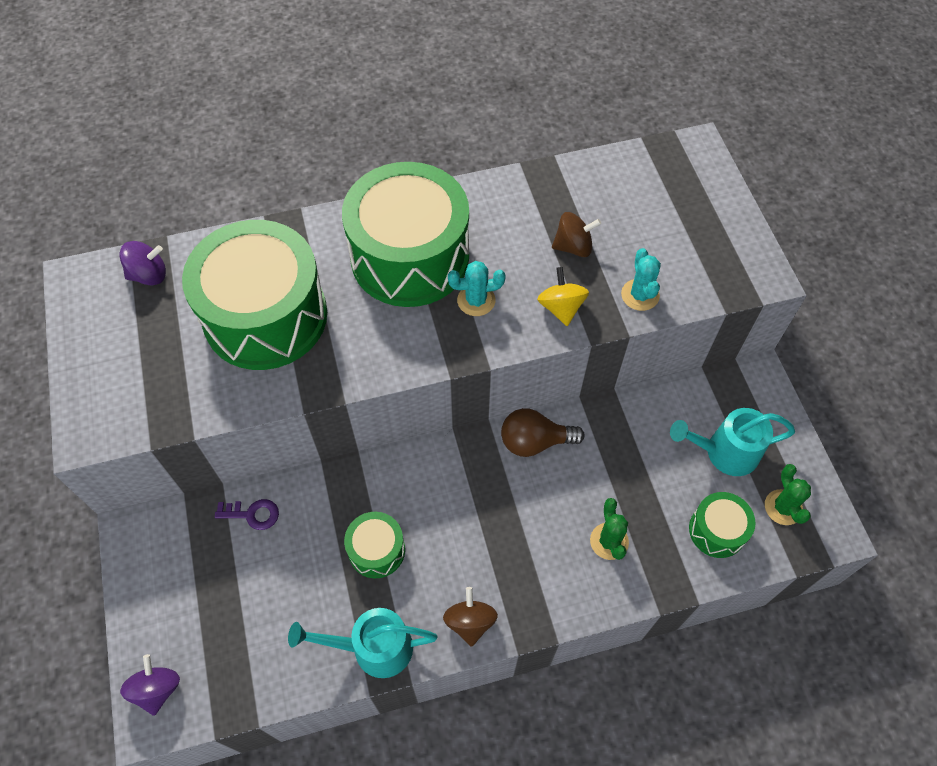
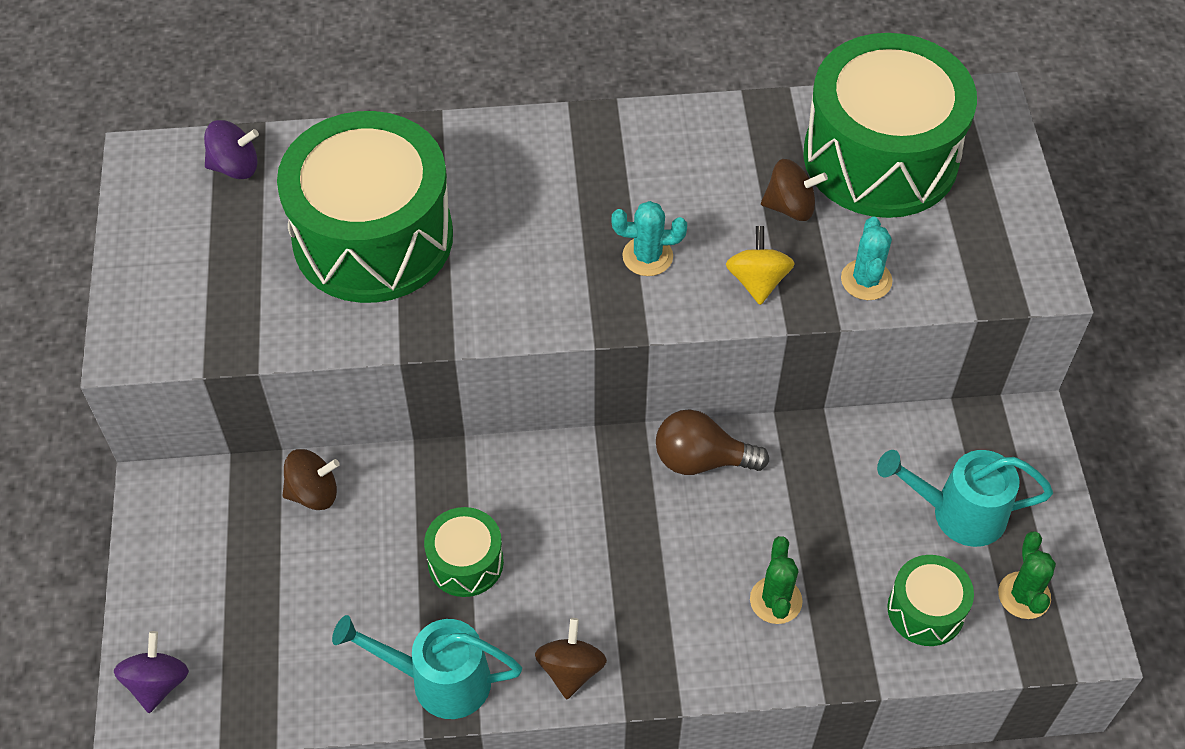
camera: 10 degrees right, 5 degrees down
purple key [215,499,279,530] -> brown spinning top [282,449,340,510]
green drum [342,162,469,307] -> green drum moved to [803,33,977,218]

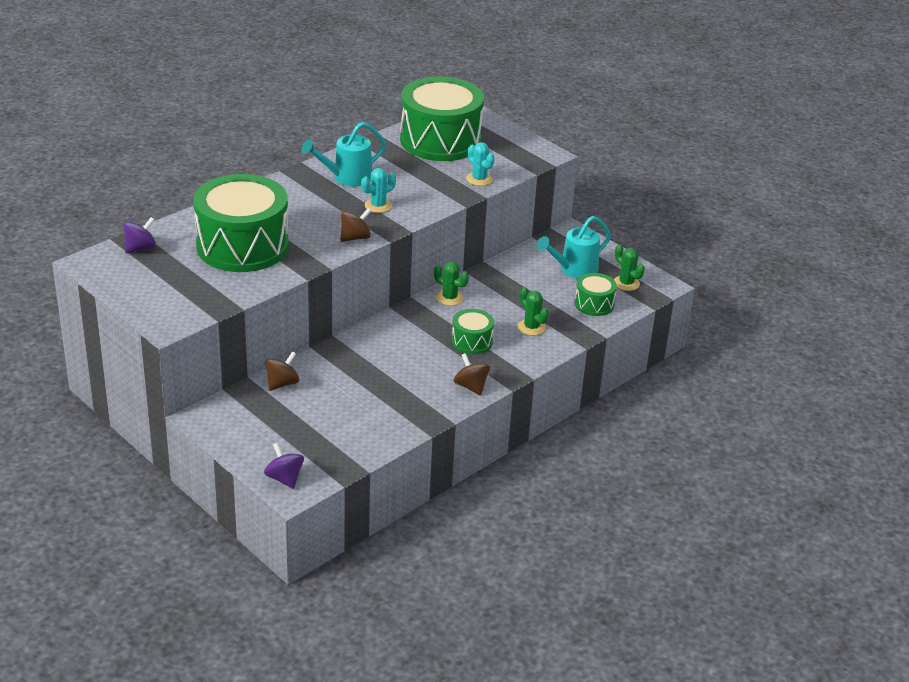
camera: 40 degrees left, 20 degrees down
turquoise watering can [332,615,522,719] -> turquoise watering can moved to [302,122,386,187]
green drum [424,507,504,597] -> green drum moved to [451,309,494,354]
brown light bulb [656,409,769,475] -> green cactus [434,262,469,306]
yellow spinning top [726,226,795,305] -> none
brown spinning top [761,159,828,221] -> brown spinning top moved to [341,208,371,242]

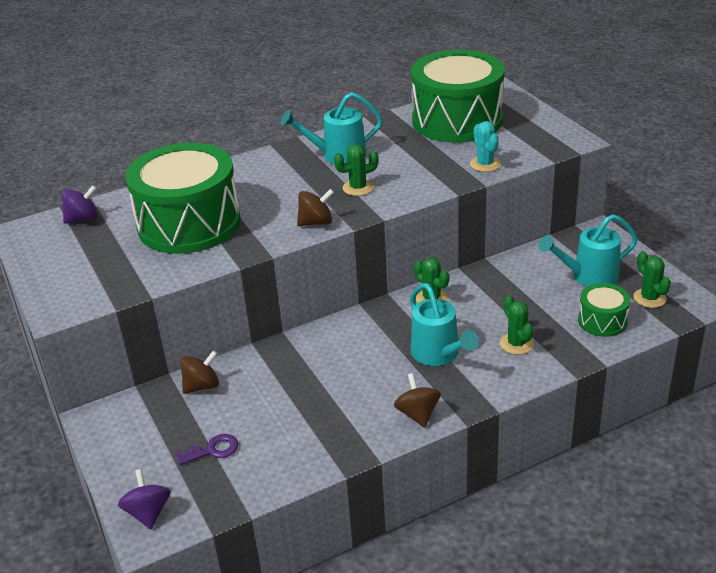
camera: 20 degrees right, 0 degrees up
turquoise cactus [361,168,396,213] -> green cactus [334,144,379,196]
green drum [451,309,494,354] -> turquoise watering can [410,283,479,366]
none -> purple key [176,434,238,465]

